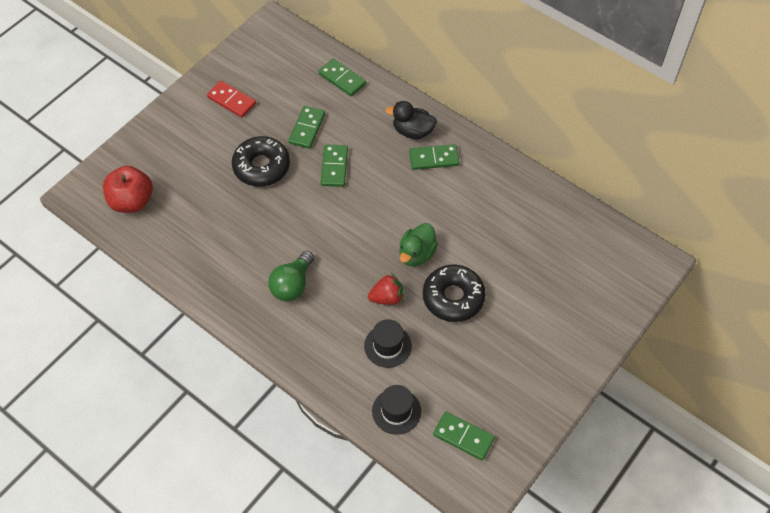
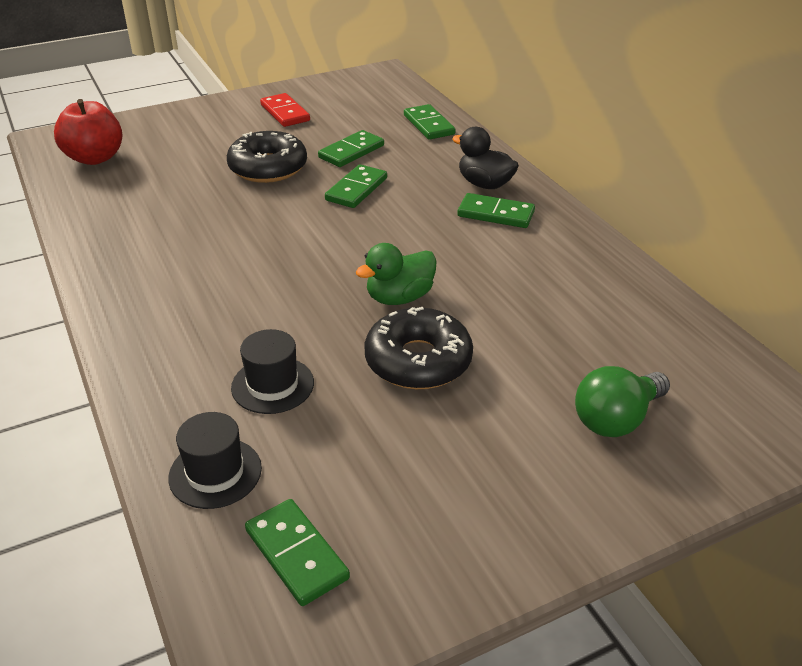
camera: 25 degrees right, 20 degrees down
green light bulb [268,251,314,301] -> green light bulb moved to [575,366,670,437]
red strawberry [368,273,403,305] -> none

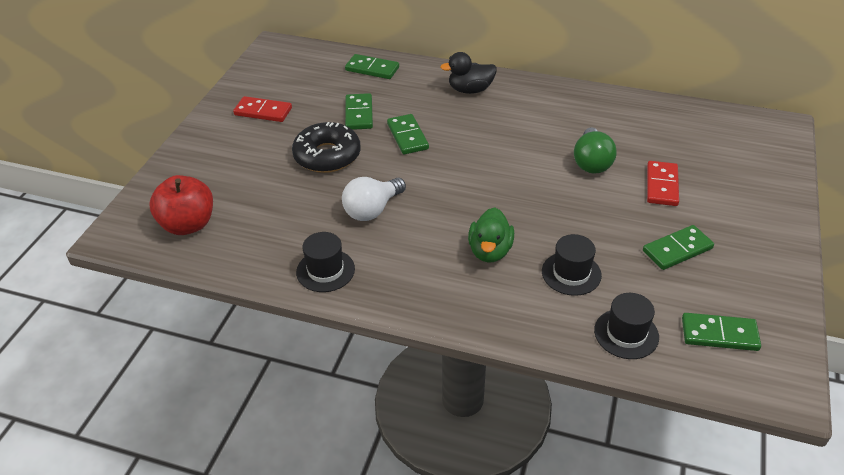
camera: 45 degrees left, 5 degrees up
green duck [356,243,437,305] -> green duck moved to [468,207,514,262]
black donut [364,307,473,389] -> none
green domino [457,193,535,228] -> green domino moved to [643,225,714,270]
green light bulb [575,366,670,437] -> green light bulb moved to [574,127,617,173]
none -> black hat [296,232,355,292]
none -> white light bulb [342,177,406,221]
none -> red domino [647,161,679,206]

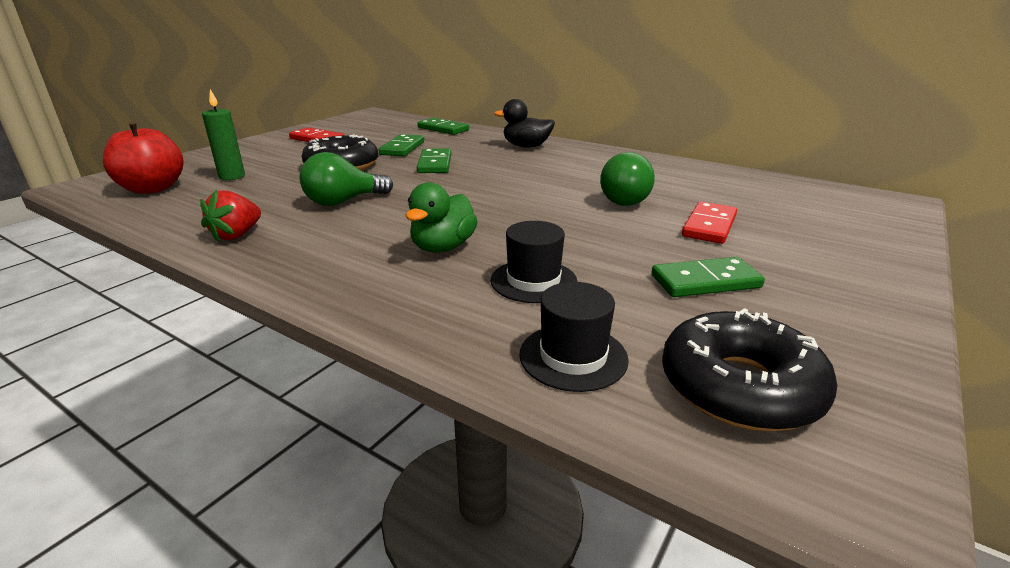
camera: 15 degrees right, 15 degrees down
black hat [296,232,355,292] -> red strawberry [200,189,261,242]
white light bulb [342,177,406,221] -> green light bulb [299,152,393,206]
green domino [682,313,761,351] -> black donut [662,308,837,431]
none -> green candle [202,89,245,180]

